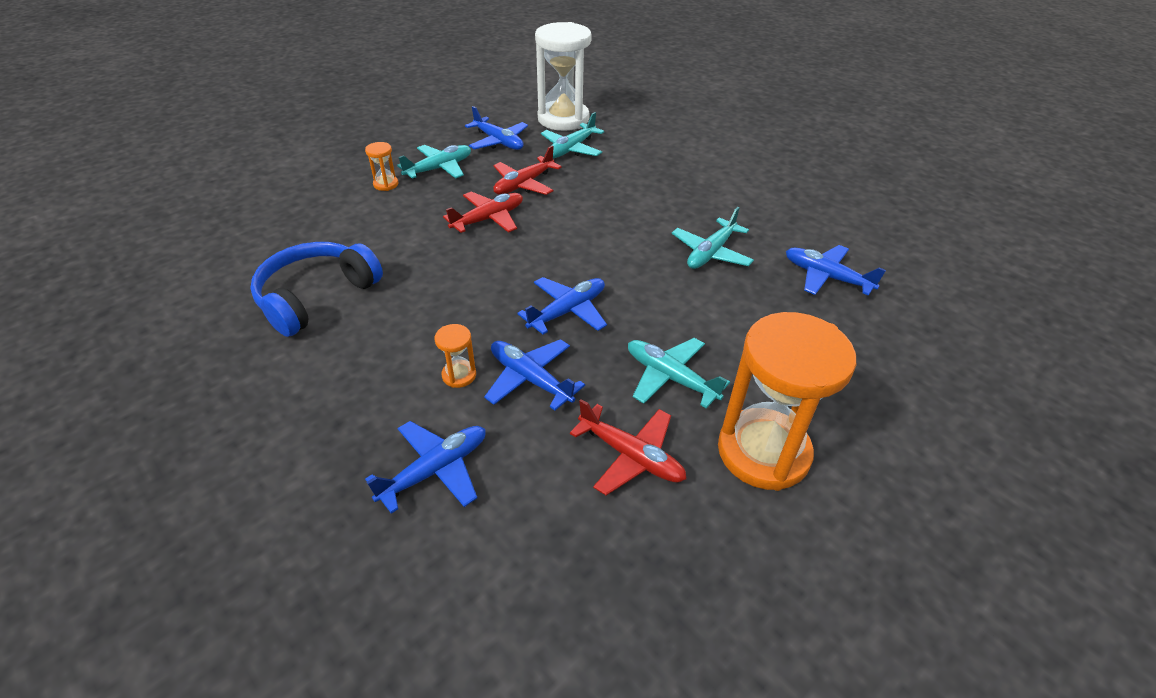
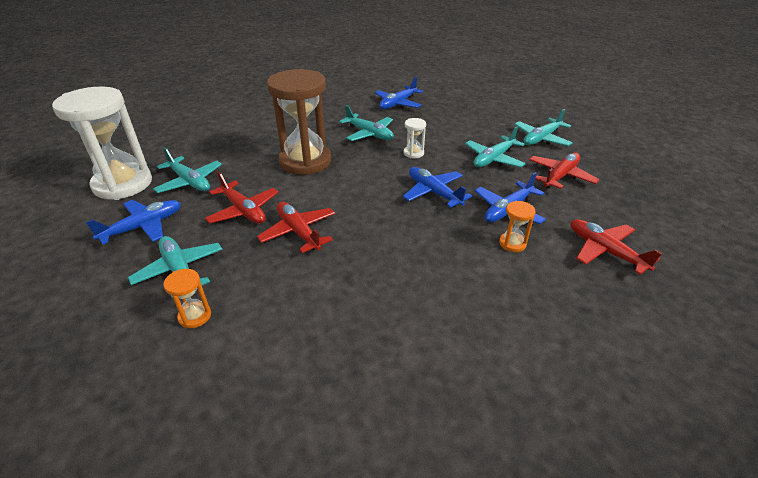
camera: 85 degrees left, 5 degrees down
blue headphones [250,242,383,337] -> none
blue plane [365,421,486,514] -> red plane [571,219,662,275]
orange hourglass [718,312,856,491] -> turquoise plane [514,109,573,146]
none -> brown hourglass [267,69,331,175]
none -> white hourglass [404,118,426,158]

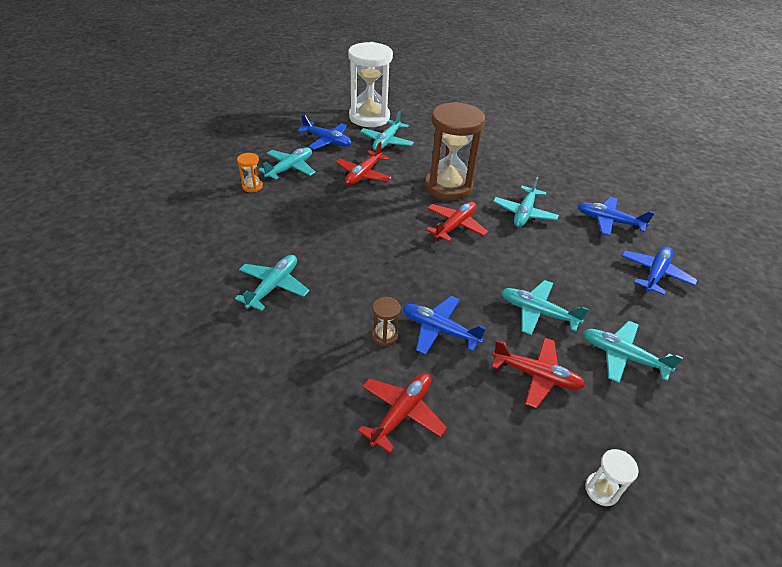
camera: 70 degrees right, 5 degrees up
red plane [257,202,335,253] -> red plane moved to [426,201,488,242]
blue plane [403,167,472,208] -> blue plane moved to [622,246,698,295]
white hourglass [404,118,426,158] -> white hourglass moved to [585,449,639,506]
orange hourglass [499,201,535,252] -> brown hourglass [372,297,401,346]
none -> turquoise plane [235,255,310,311]

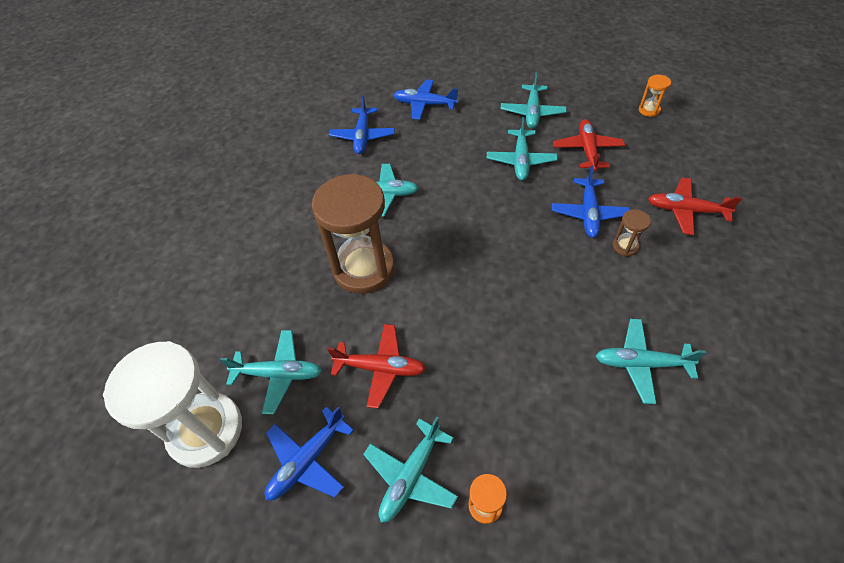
camera: 105 degrees left, 10 degrees up
turquoise plane [258,147,315,180] -> turquoise plane turned 75 degrees counterclockwise [363,417,458,523]
blue plane [297,114,351,150] -> blue plane turned 150 degrees counterclockwise [265,407,354,500]
red plane [426,201,488,242] -> none
white hourglass [585,449,639,506] -> orange hourglass [639,75,671,117]

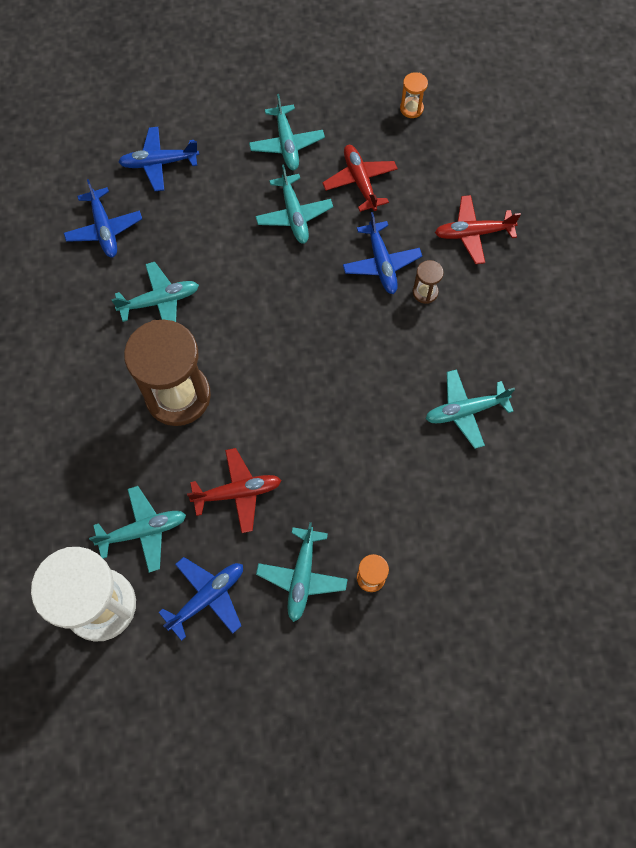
camera: 25 degrees left, 15 degrees up
blue plane [265,407,354,500] -> blue plane turned 150 degrees counterclockwise [158,557,243,641]

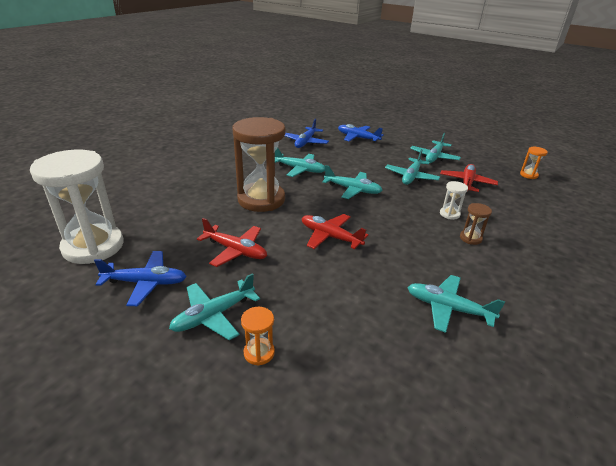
camera: 40 degrees right, 35 degrees down
turquoise plane [89,486,186,573] -> turquoise plane moved to [322,165,383,199]
blue plane [343,212,422,294] -> white hourglass [440,181,468,220]
red plane [435,195,521,264] -> red plane moved to [302,214,368,249]

